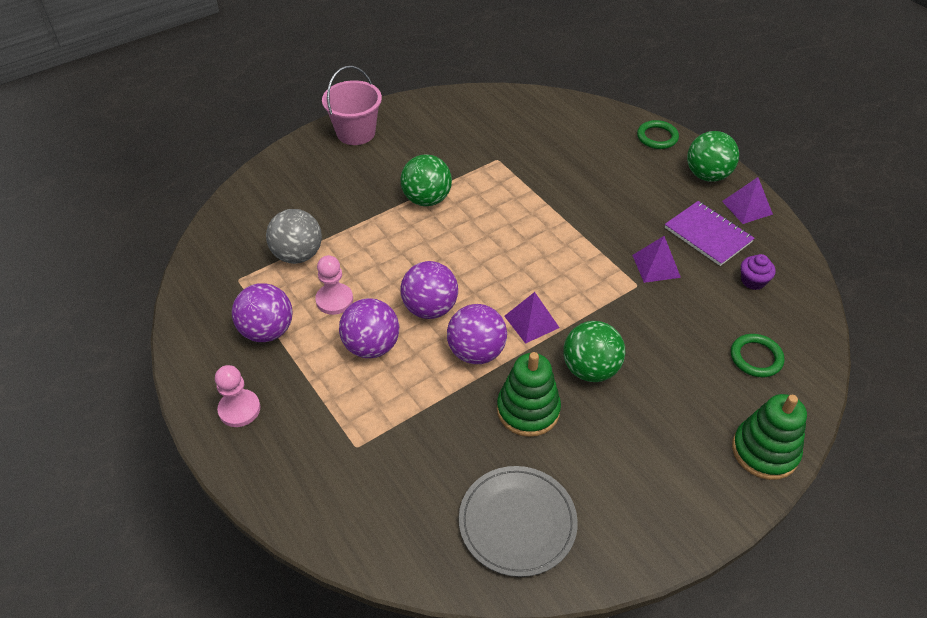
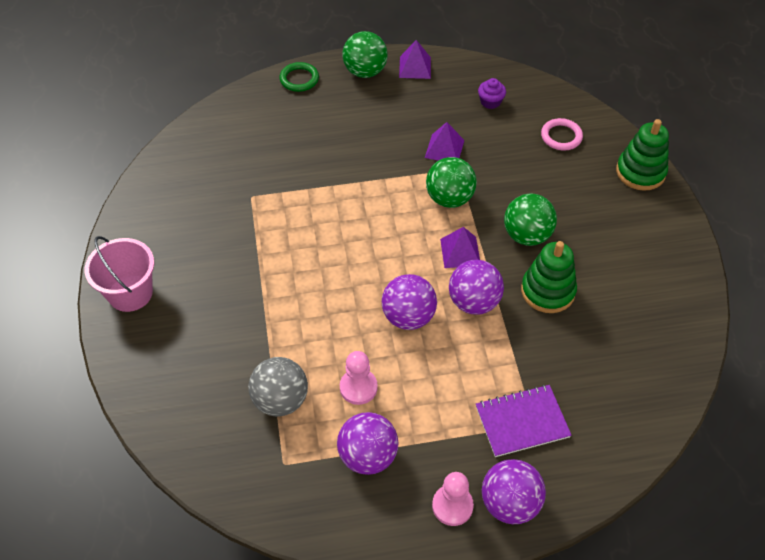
camera: 65 degrees left, 5 degrees up
purple ball [339,298,399,358] -> purple ball moved to [482,459,546,524]
green ball [400,154,452,206] -> green ball moved to [426,157,477,208]
grey plate [459,466,578,577] -> none
purple notebook [665,201,755,266] -> purple notebook moved to [476,385,572,457]
green ring [731,334,784,377] -> pink ring [541,118,583,150]

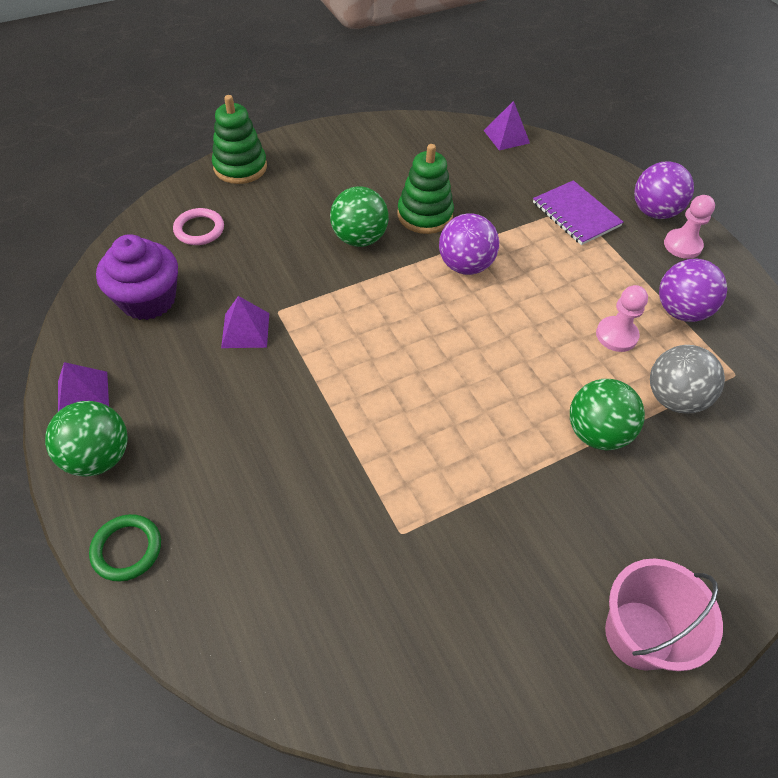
camera: 110 degrees left, 0 degrees up
purple ball [382,274,437,330] -> none
green ball [426,157,477,208] -> green ball moved to [570,379,645,451]
purple pyramid [440,227,480,268] -> purple pyramid moved to [484,101,530,150]
purple cupcake [478,78,506,109] -> purple cupcake [96,234,178,320], size x2.02

